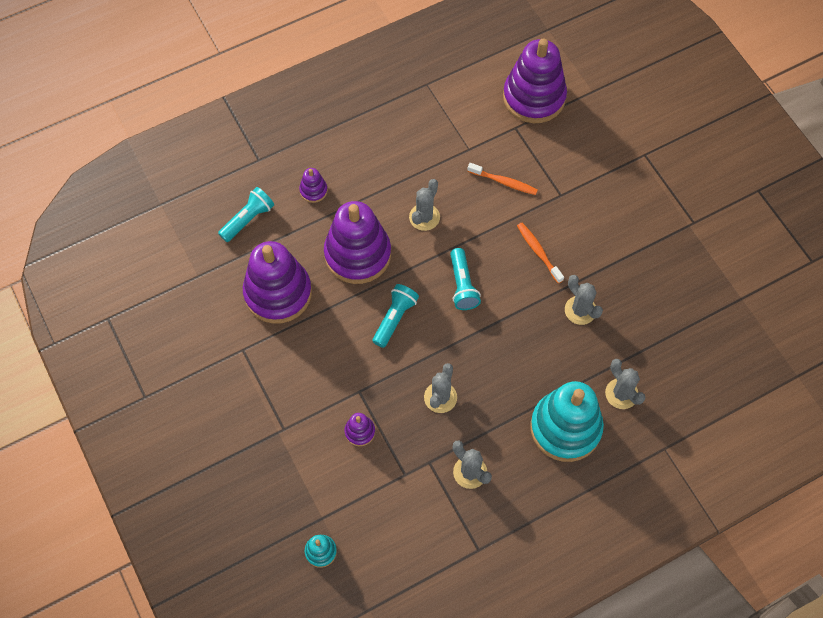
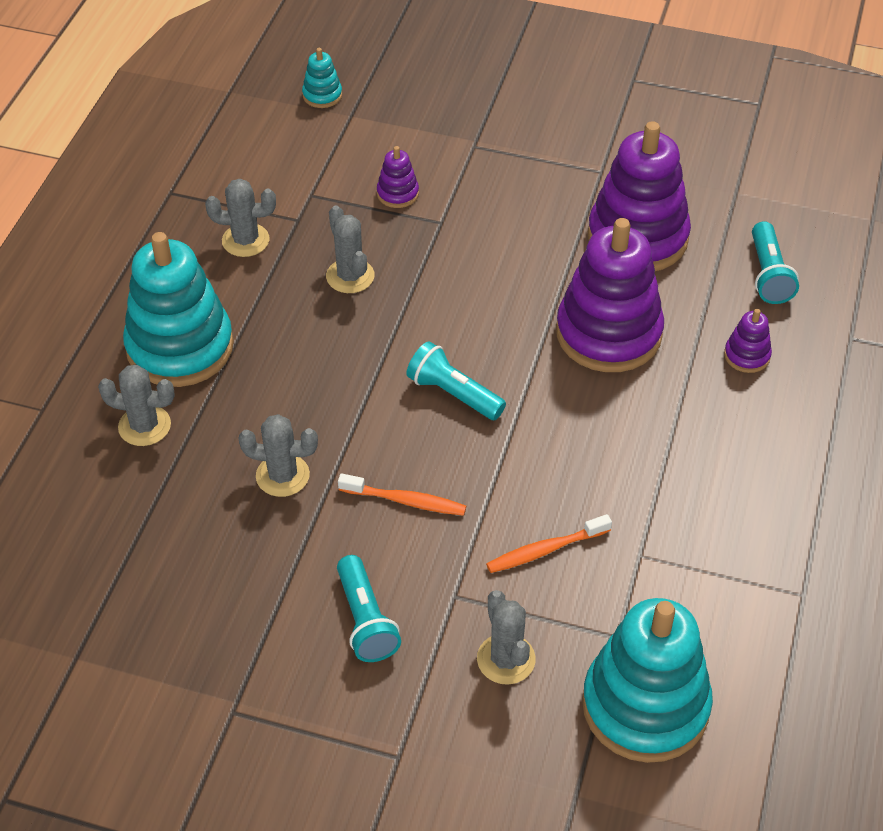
camera: 135 degrees right, 15 degrees down
turquoise flashlight [372,284,419,348] -> turquoise flashlight moved to [337,555,401,662]
grey cactus [409,179,440,231] -> grey cactus moved to [477,590,536,685]
purple stacking toy [503,38,567,123] -> turquoise stacking toy [582,598,713,763]

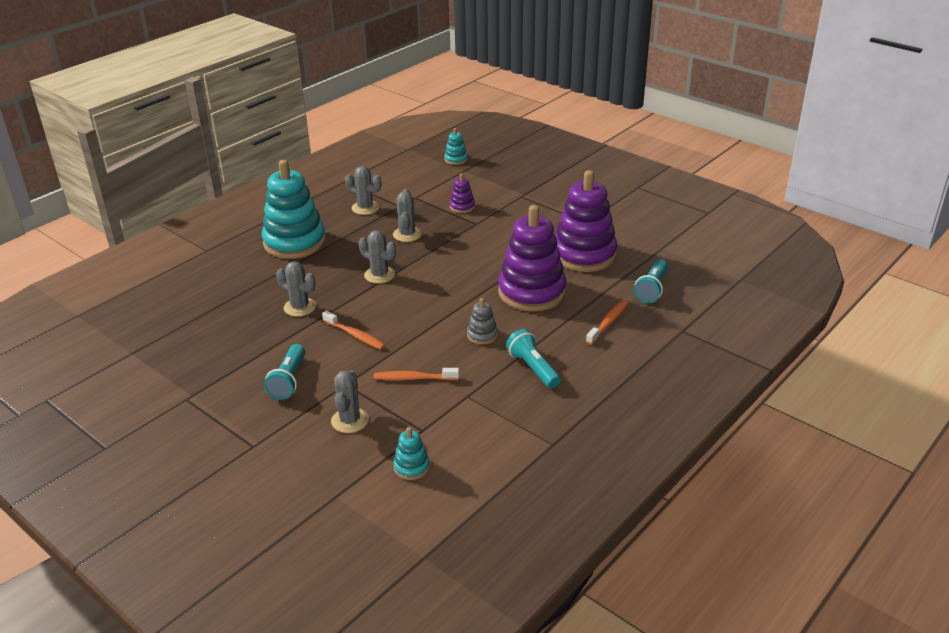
camera: 25 degrees right, 15 degrees down
grey cactus [98,364,175,446] -> grey cactus moved to [359,230,396,284]
turquoise flashlight [406,341,506,420] -> turquoise flashlight moved to [506,329,561,389]
turquoise stacking toy [582,598,713,763] -> turquoise stacking toy [393,427,430,480], size x0.43
purple stacking toy [724,309,772,373] -> orange toothbrush [586,300,628,345]
none -> grey stacking toy [467,298,498,345]

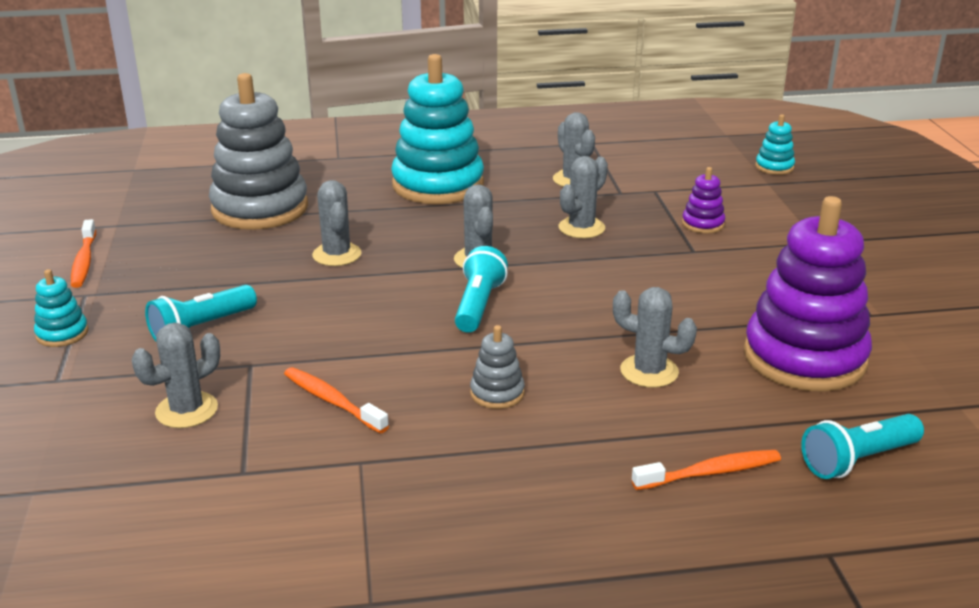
camera: 40 degrees right, 5 degrees down
orange toothbrush [322,310,385,350] -> orange toothbrush moved to [71,219,96,288]
turquoise stacking toy [393,427,430,480] -> turquoise stacking toy moved to [34,269,88,347]
purple stacking toy [498,205,566,312] -> grey cactus [613,287,697,388]
turquoise flashlight [506,329,561,389] -> turquoise flashlight moved to [455,246,508,333]
none -> grey stacking toy [209,73,308,230]

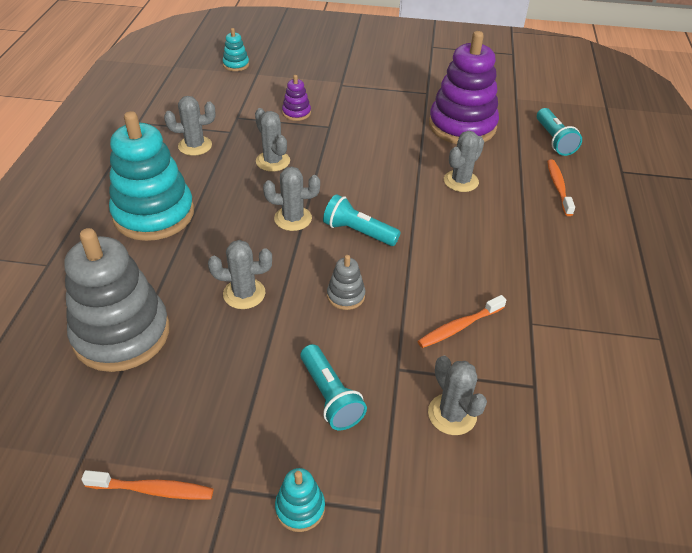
camera: 75 degrees left, 15 degrees up
grey stacking toy [470,325,525,409] -> grey stacking toy moved to [327,255,365,310]

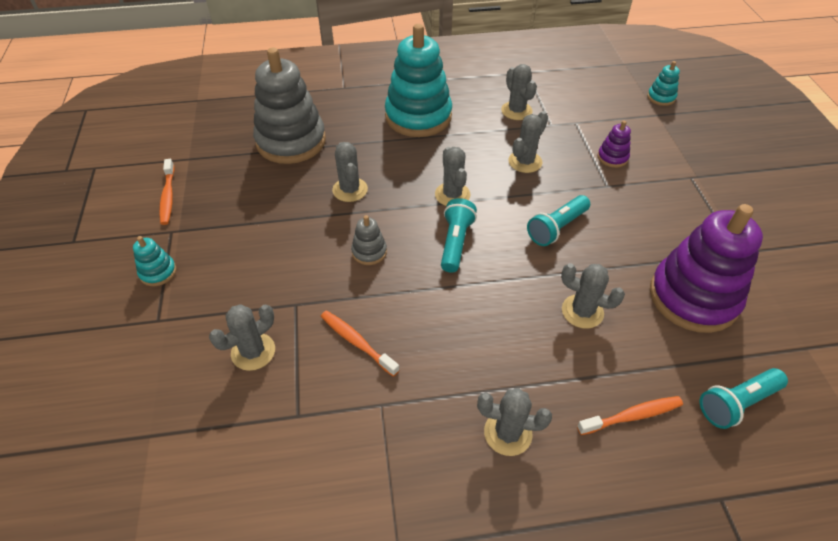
camera: 75 degrees right, 5 degrees up
turquoise flashlight [300,344,367,430] -> turquoise flashlight moved to [527,195,590,246]
none -> grey cactus [477,388,552,456]

